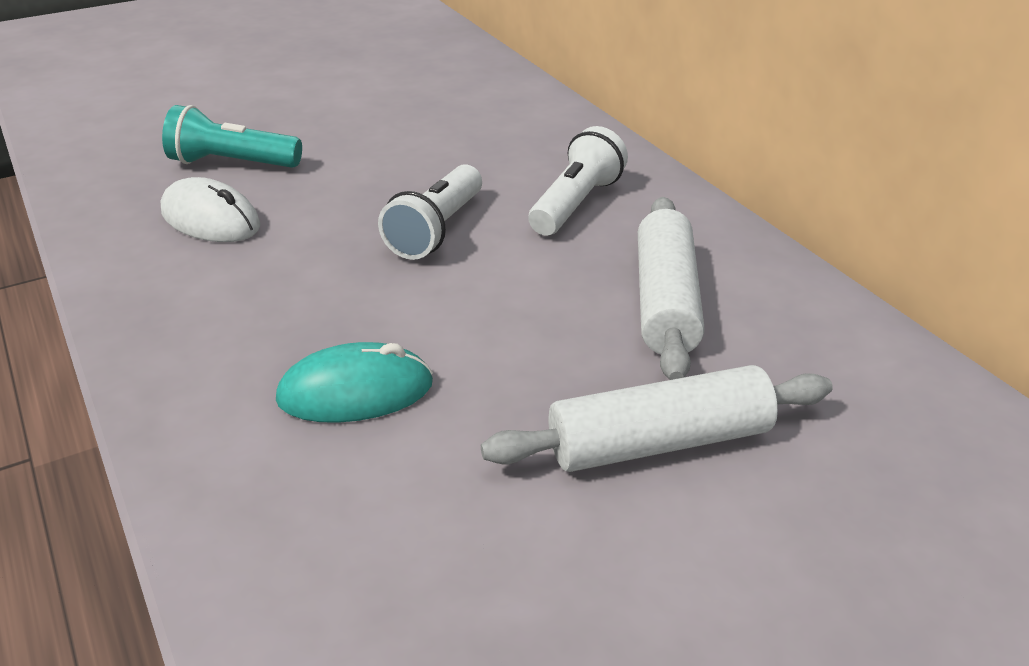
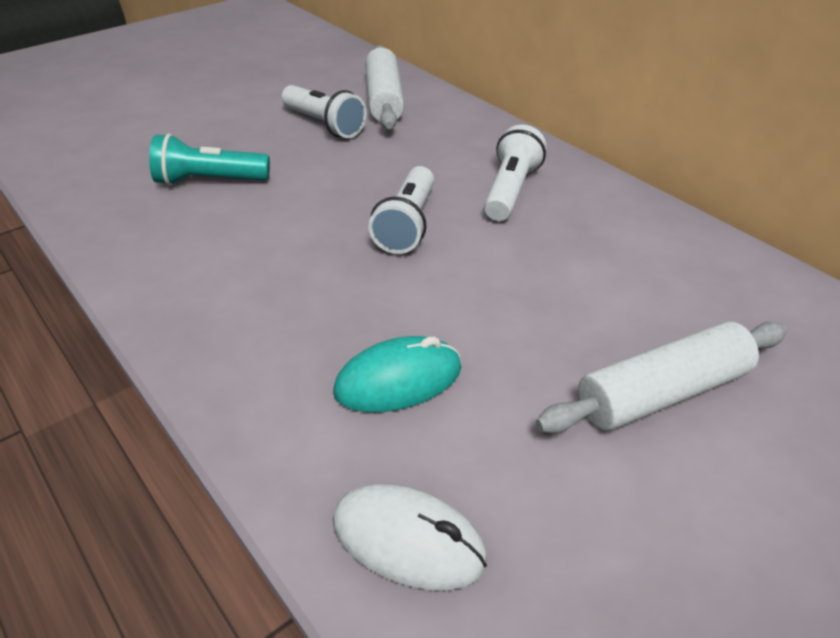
camera: 10 degrees left, 5 degrees up
white mouse [161,177,261,242] -> white mouse moved to [333,483,487,590]
white rolling pin [638,197,704,380] -> white rolling pin moved to [365,45,405,129]
none -> white flashlight [281,85,367,138]

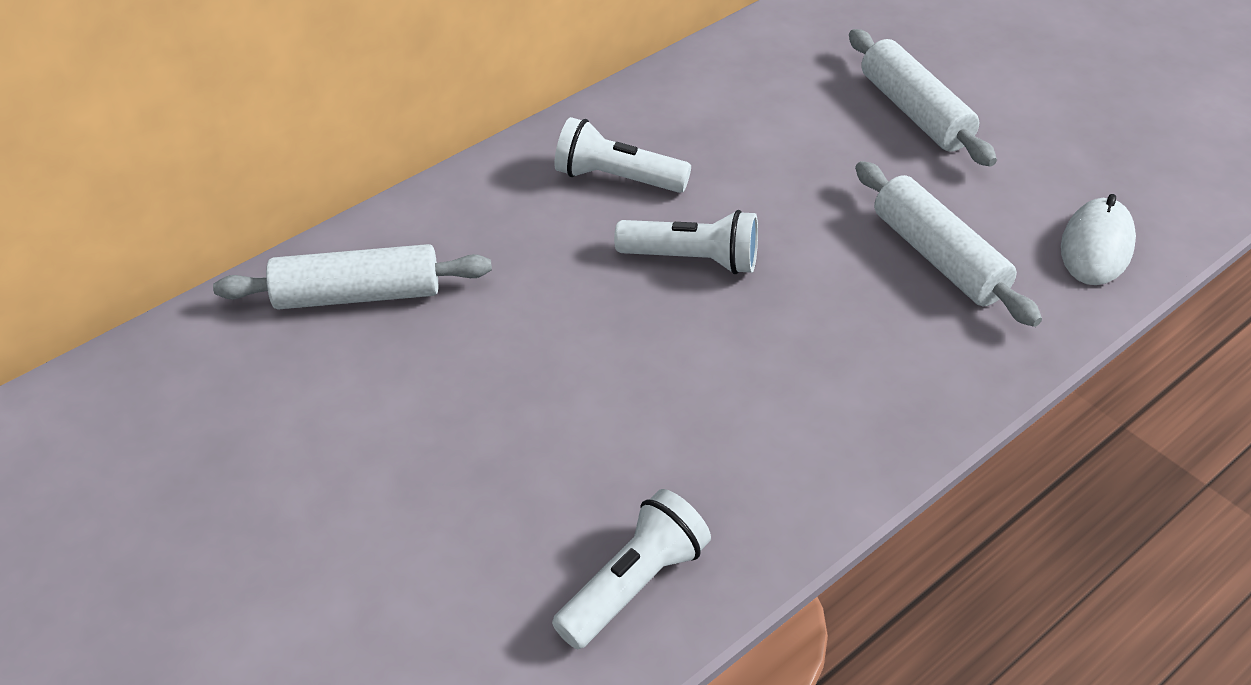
camera: 90 degrees left, 5 degrees up
turquoise flashlight [149,133,270,186] -> none
white flashlight [281,85,367,138] -> white flashlight moved to [552,489,711,649]
turquoise mouse [333,336,461,412] -> white rolling pin [855,161,1042,327]

